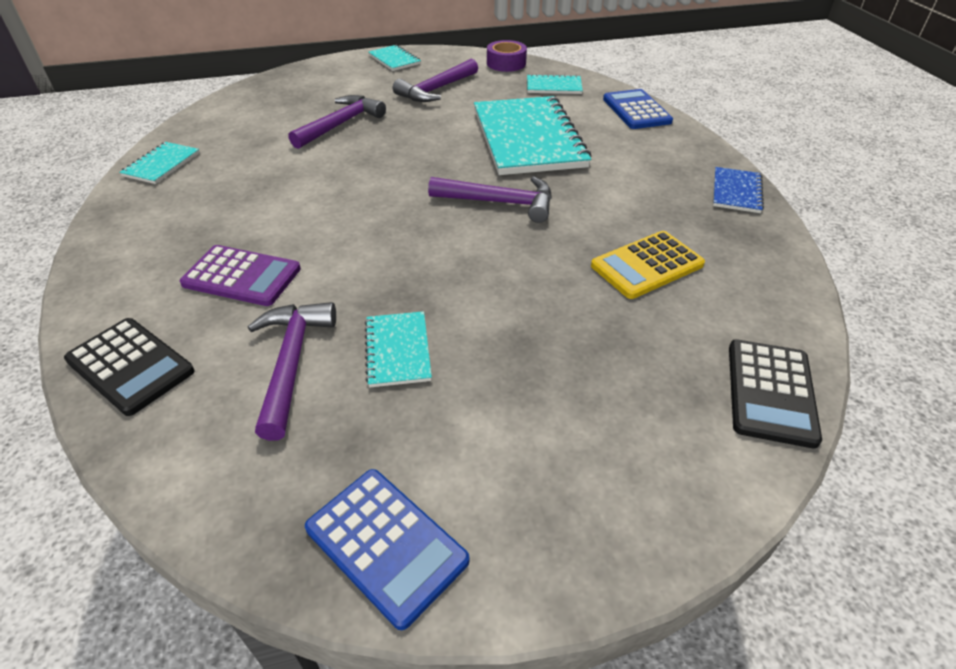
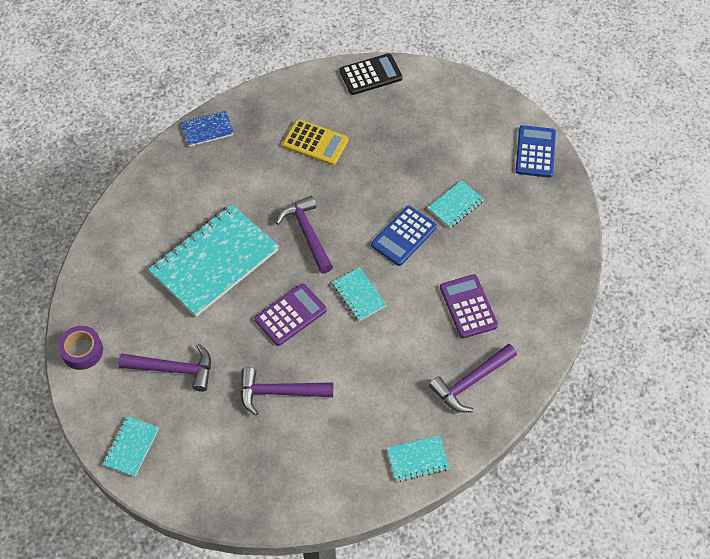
camera: 125 degrees left, 15 degrees up
black calculator [64,318,194,416] -> none
purple hammer [248,302,336,441] -> purple hammer moved to [429,344,517,412]
turquoise notebook [527,74,583,94] -> turquoise notebook moved to [332,267,387,321]
blue calculator [603,89,673,129] -> blue calculator moved to [371,206,437,266]
none -> purple calculator [255,283,327,346]

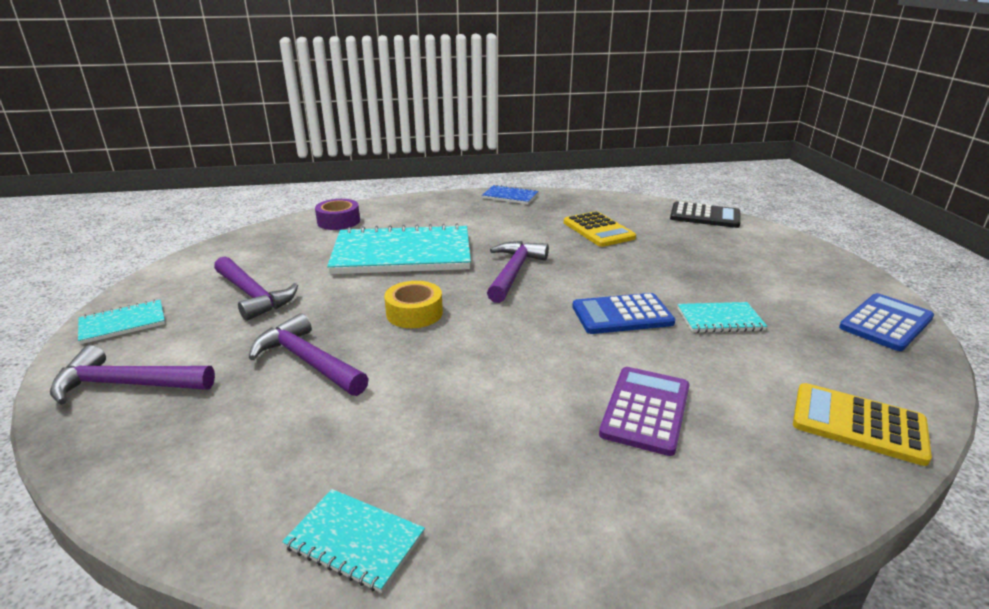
camera: 40 degrees right, 30 degrees down
purple tape [58,326,103,370] -> purple tape moved to [315,199,360,230]
purple calculator [255,283,327,346] -> yellow tape [384,281,443,328]
turquoise notebook [332,267,387,321] -> none
purple hammer [429,344,517,412] -> purple hammer moved to [50,345,215,405]
none -> yellow calculator [793,383,932,466]

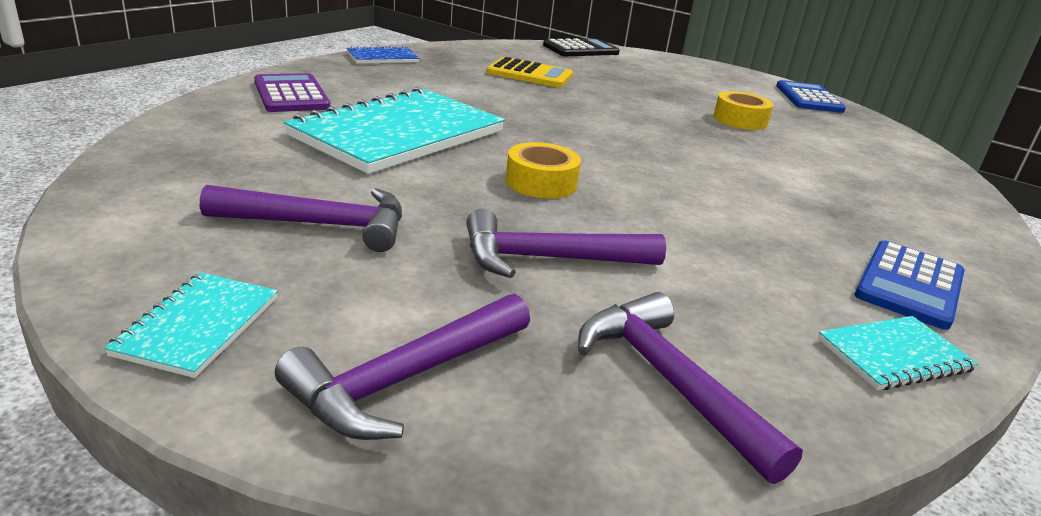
camera: 50 degrees left, 0 degrees up
purple tape [315,199,360,230] -> none
purple hammer [487,241,549,303] -> purple hammer moved to [578,292,803,484]
blue calculator [572,293,675,334] -> blue calculator moved to [855,240,965,330]
purple calculator [599,367,690,456] -> purple calculator moved to [254,73,330,112]
turquoise notebook [677,302,767,333] -> yellow tape [713,91,774,130]
yellow calculator [793,383,932,466] -> none

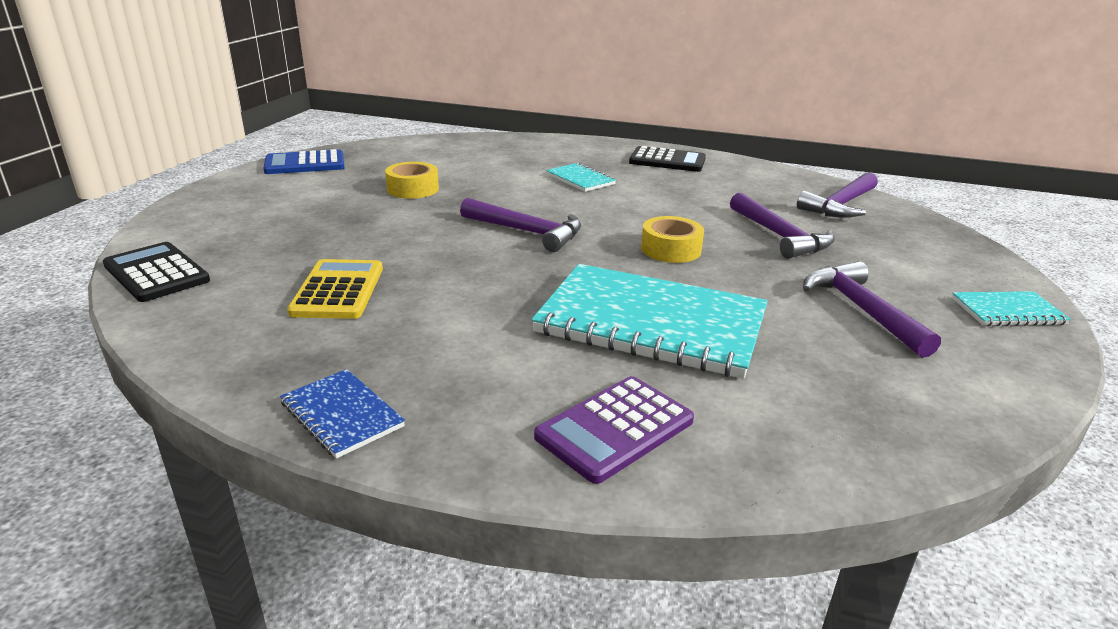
camera: 105 degrees left, 0 degrees up
purple hammer [275,294,530,440] -> purple hammer moved to [460,198,581,252]
turquoise notebook [818,316,979,390] -> turquoise notebook moved to [546,163,616,192]
blue calculator [855,240,965,330] -> black calculator [629,146,706,172]

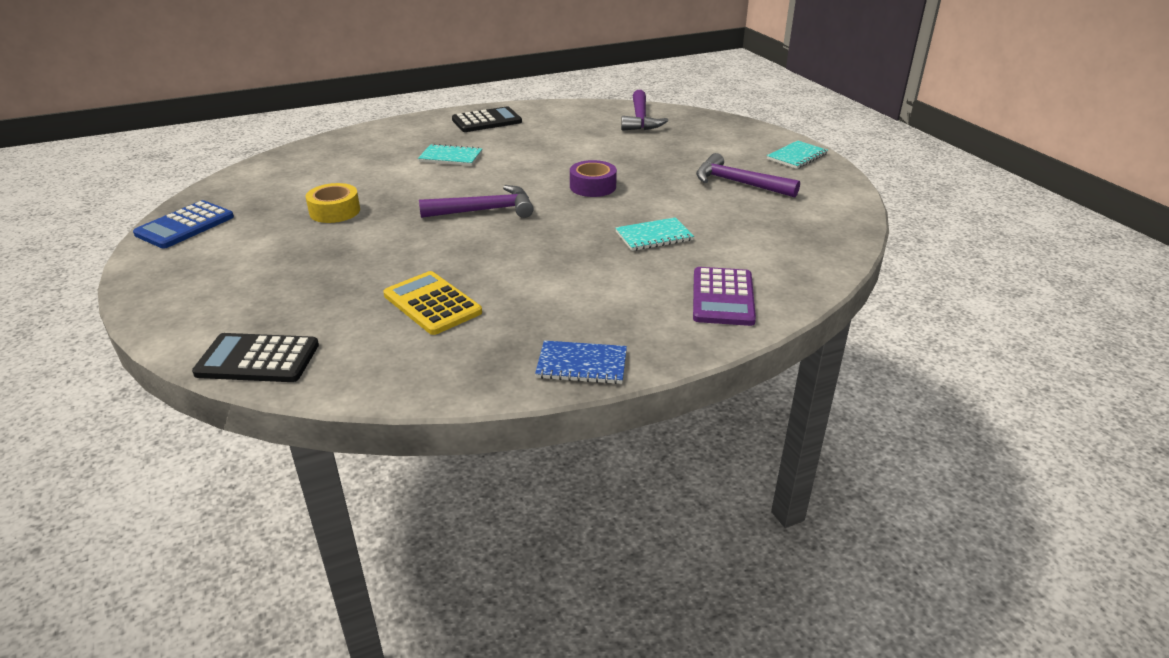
camera: 40 degrees left, 5 degrees up
turquoise notebook [531,264,768,379] -> turquoise notebook [615,217,694,251], size x0.45
yellow tape [641,216,704,263] -> purple tape [570,160,617,197]
purple hammer [730,192,835,259] -> none

